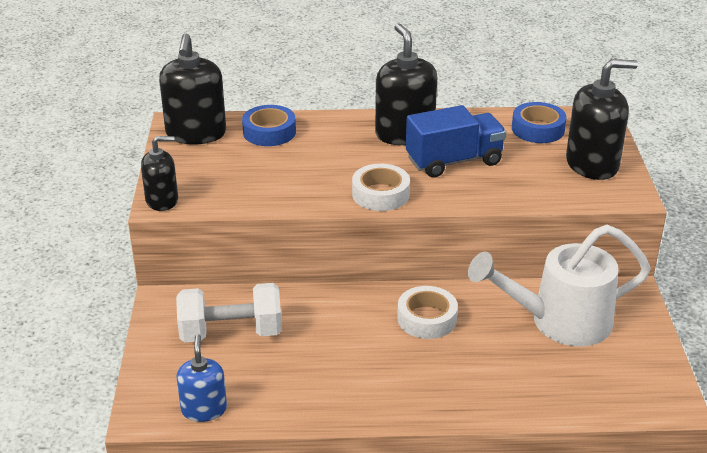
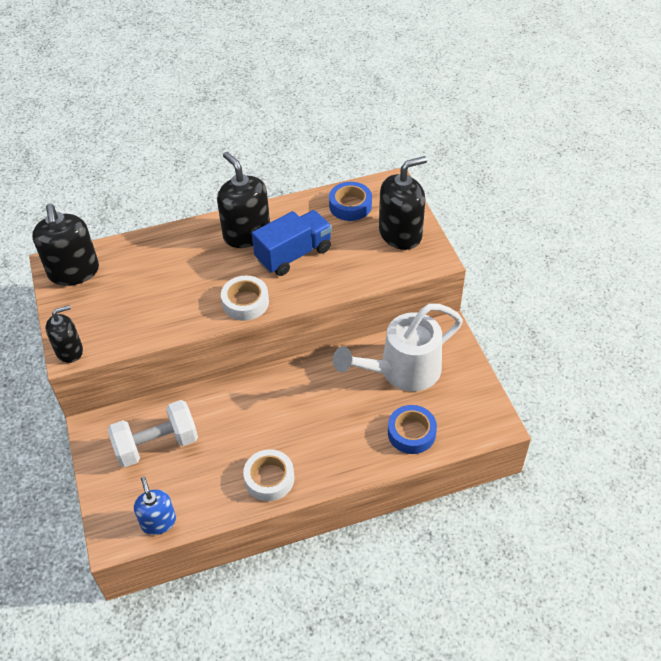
camera: 15 degrees left, 15 degrees up
blue tape [242,105,296,146] -> blue tape moved to [388,405,437,454]
white tape [397,286,458,339] -> white tape moved to [243,449,294,501]

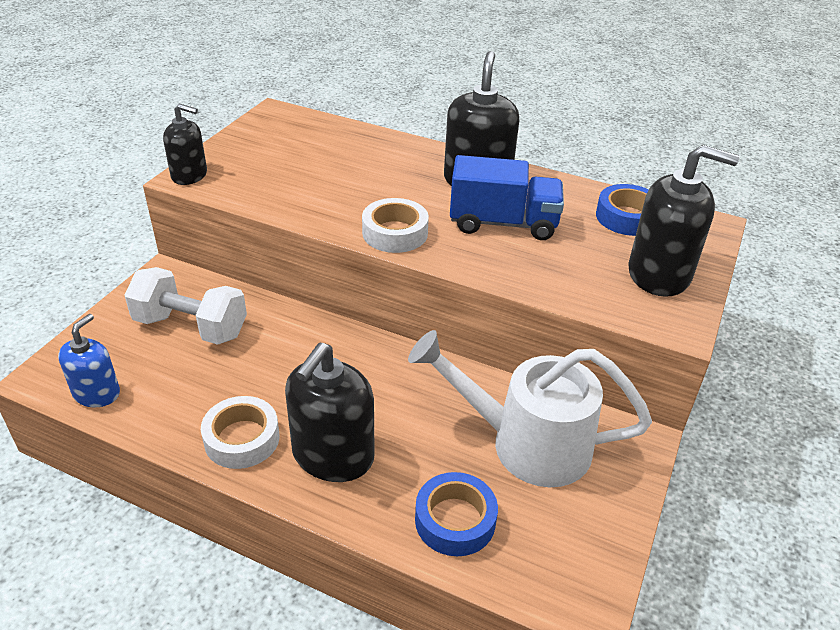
camera: 40 degrees right, 10 degrees down
black soap dispenser [32,204,99,286] -> black soap dispenser moved to [285,343,375,482]

